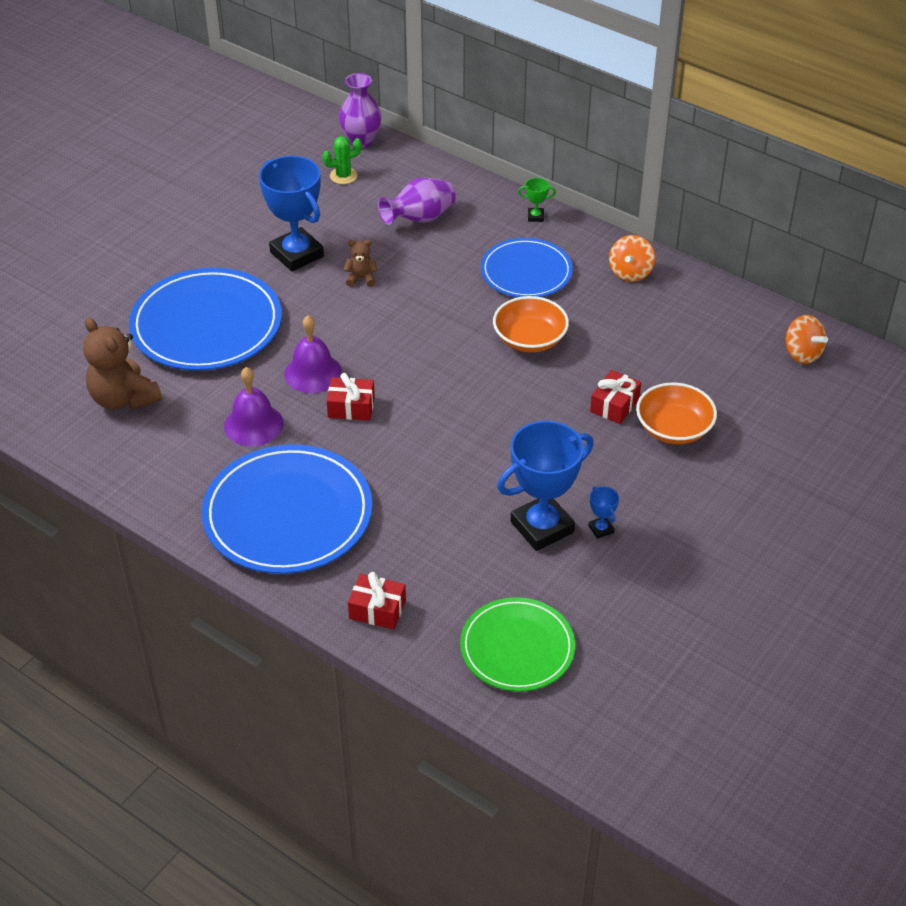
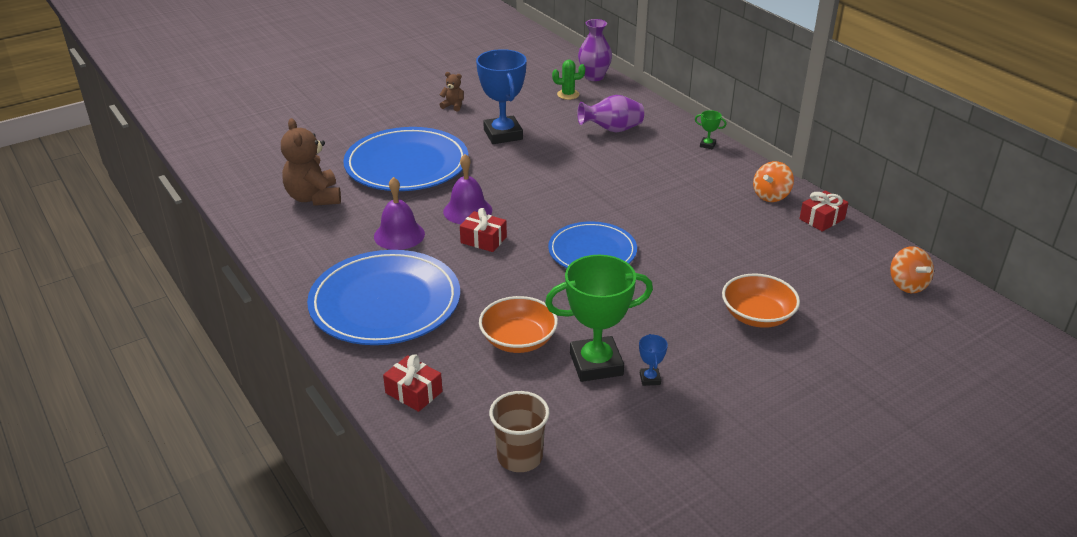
camera: 20 degrees right, 10 degrees down
brown teddy bear [344,240,378,287] -> brown teddy bear moved to [440,72,464,111]
green plate [460,597,575,691] -> brown cup [489,391,550,472]
blue plate [481,238,573,297] -> blue plate moved to [548,221,637,268]
orange bowl [493,296,569,353] -> orange bowl moved to [479,296,558,353]
blue trophy [497,421,594,551] -> green trophy [545,255,653,382]
red gift [590,370,641,424] -> red gift moved to [799,190,849,232]

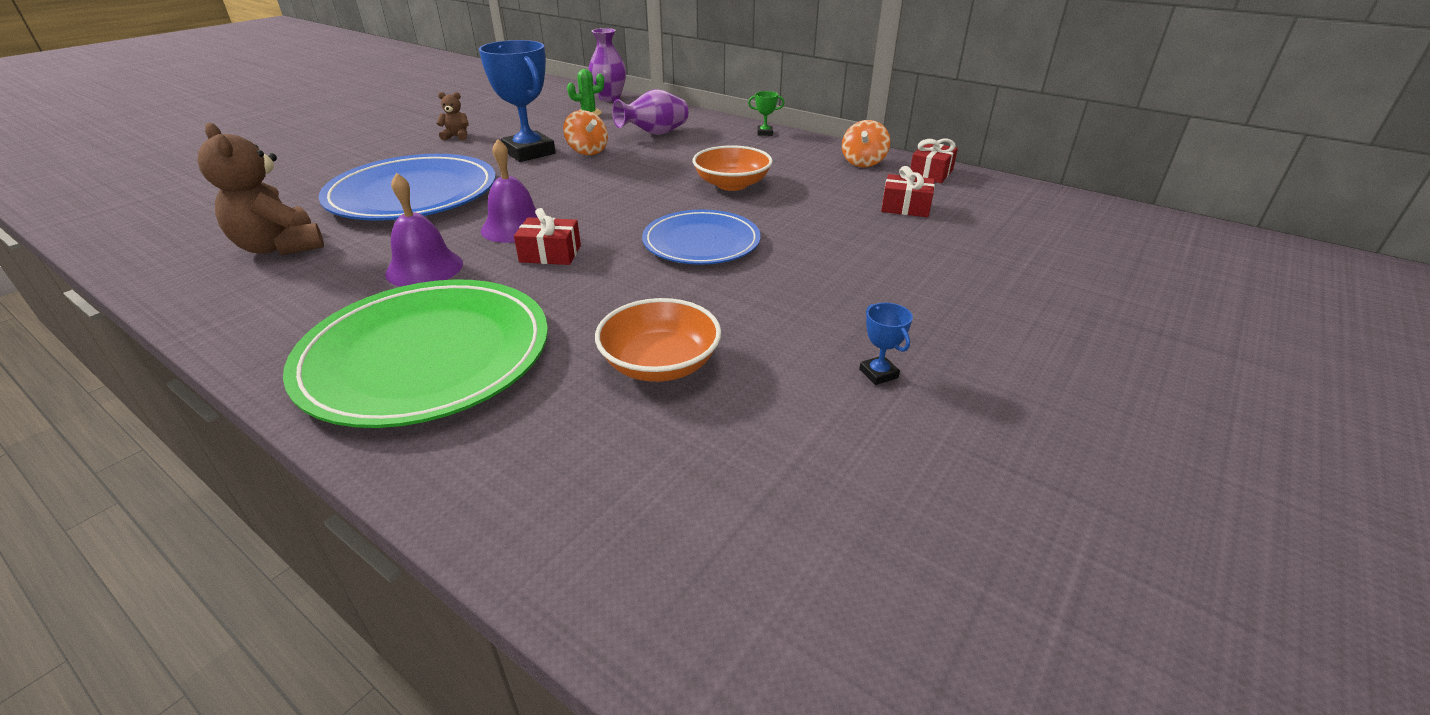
camera: 20 degrees left, 0 degrees up
blue plate [307,250,460,345] -> green plate [283,279,548,428]
red gift [383,354,443,412] -> red gift moved to [881,166,935,217]
brown cup [489,391,550,472] -> none
green trophy [545,255,653,382] -> none
orange bowl [722,273,800,328] -> orange bowl moved to [693,145,773,191]
orange spinning top [890,246,934,293] -> orange spinning top moved to [563,110,608,155]

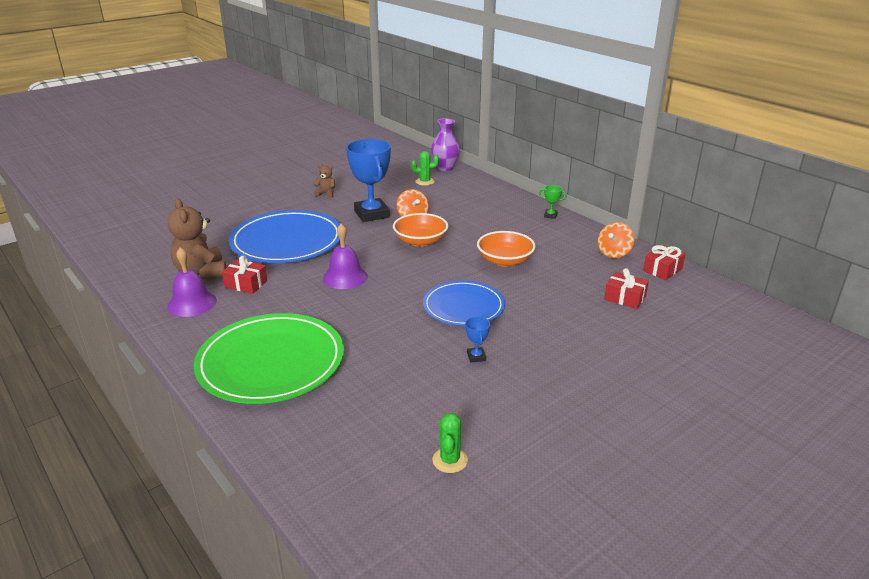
camera: 15 degrees right, 5 degrees down
purple bell [385,173,463,287] -> purple bell moved to [167,247,217,317]
red gift [514,208,581,265] -> red gift moved to [222,256,267,294]
orange bowl [595,298,721,382] -> orange bowl moved to [393,213,448,247]
purple vase [612,89,688,135] -> none
blue trophy [859,303,913,385] -> blue trophy moved to [465,317,490,363]
none -> green cactus [433,413,468,473]

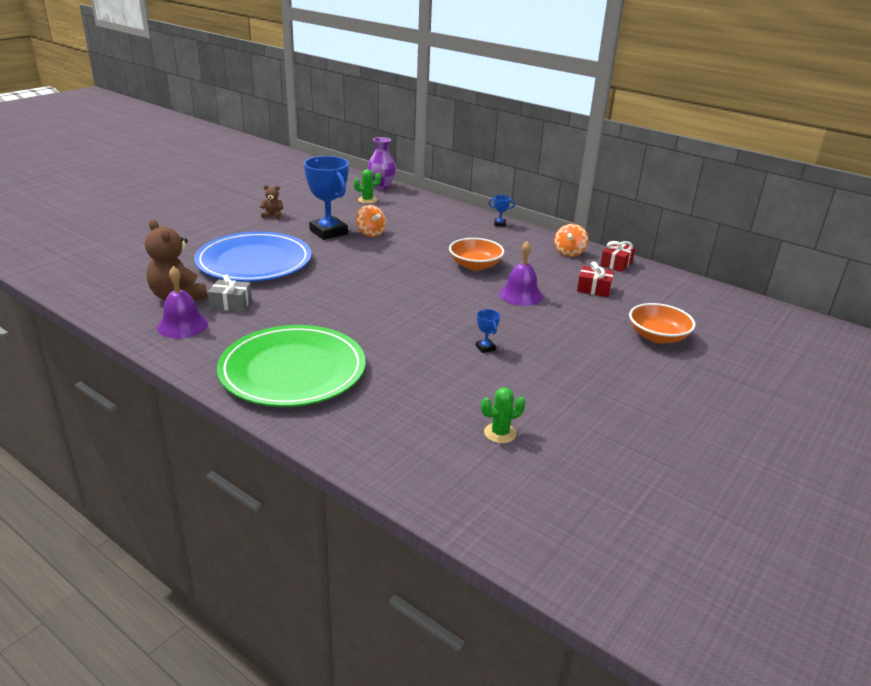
camera: 15 degrees left, 0 degrees up
red gift [222,256,267,294] -> grey gift [208,274,252,312]
purple bell [323,223,368,289] -> purple bell moved to [499,241,543,306]
orange bowl [393,213,448,247] -> orange bowl moved to [629,303,695,344]
blue plate [423,281,505,326] -> none
green cactus [433,413,468,473] -> green cactus turned 75 degrees clockwise [481,387,526,443]
green trophy [539,185,567,219] -> blue trophy [489,195,515,227]

